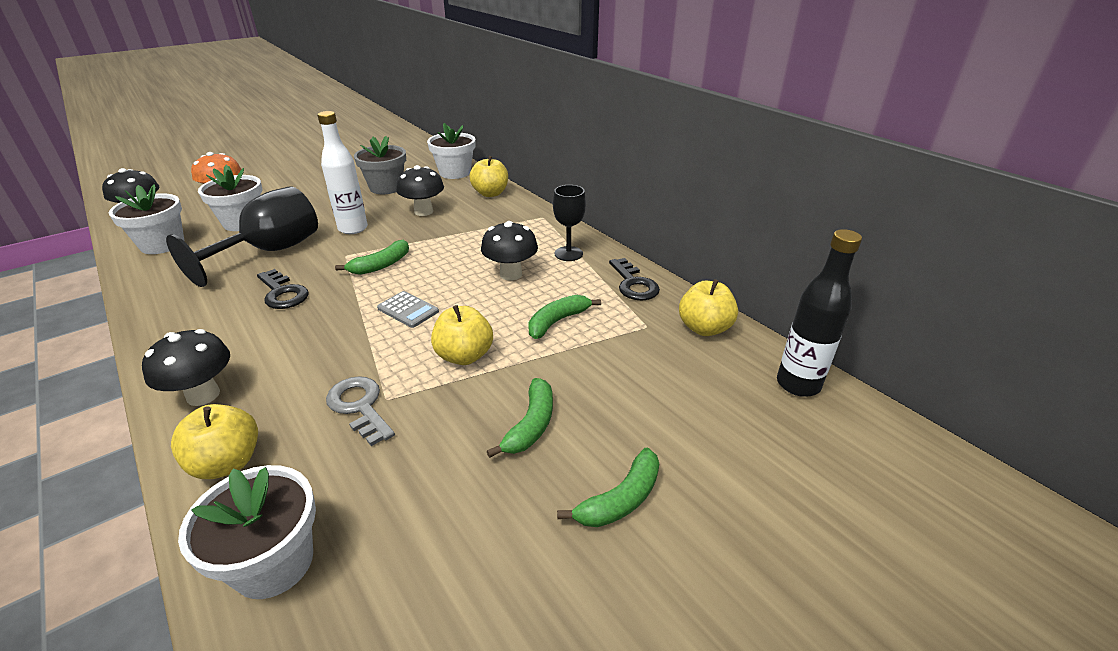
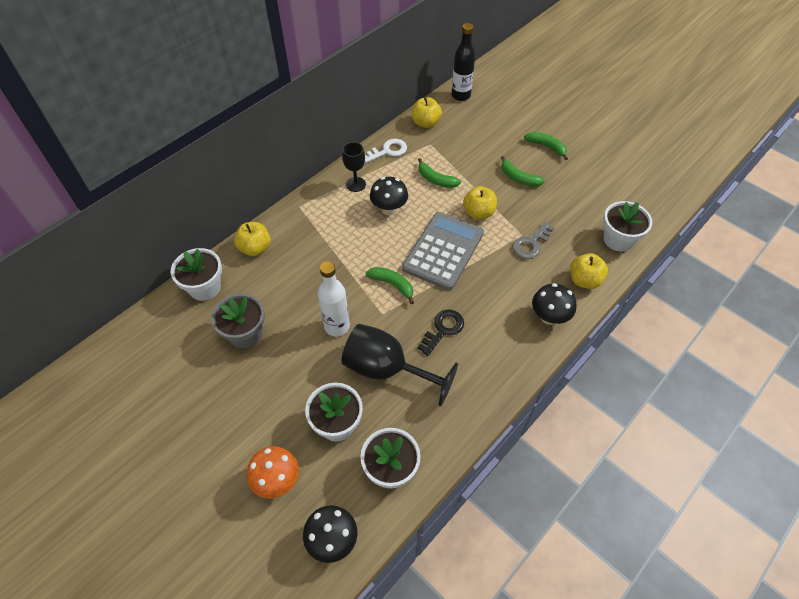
camera: 100 degrees left, 20 degrees up
grey calculator [377,291,439,328] -> grey calculator [402,212,484,290], size x2.34
black mushroom [396,165,444,216] -> none
green banana [487,378,553,458] -> green banana turned 150 degrees counterclockwise [501,156,545,187]
black key [609,258,660,301] -> white key [365,139,407,163]

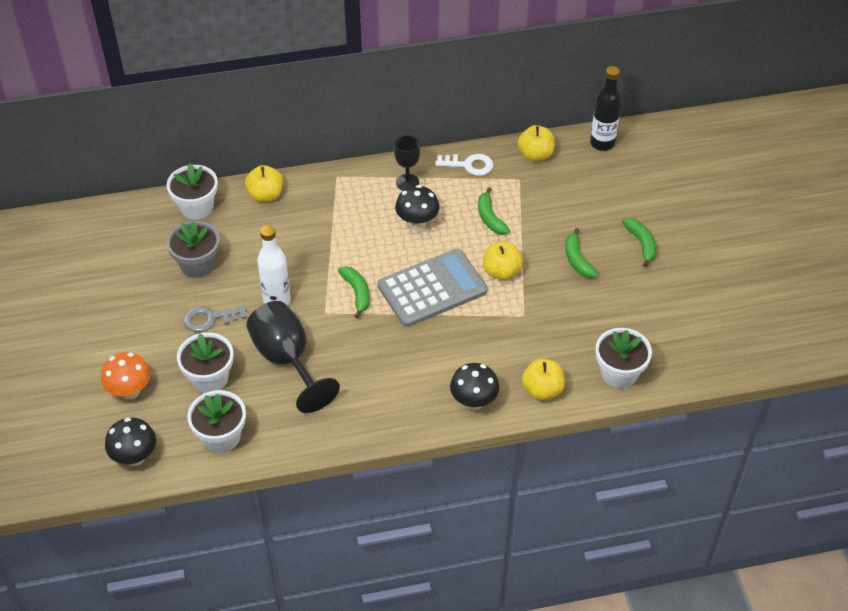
camera: 35 degrees right, 5 degrees down
black key [418,310,464,356] -> none
grey key [512,222,554,259] -> grey key moved to [183,305,247,332]

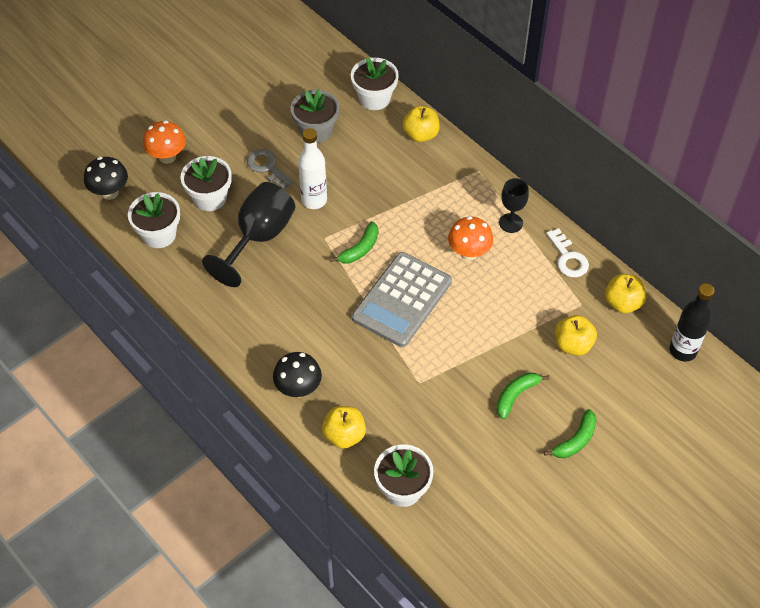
camera: 60 degrees right, 5 degrees up
grey calculator [378,249,488,327] -> grey calculator turned 90 degrees clockwise [352,252,452,347]
black mushroom [395,185,440,230] -> orange mushroom [448,216,493,261]
green banana [478,187,510,235] -> none
yellow apple [483,242,523,280] -> yellow apple moved to [555,315,597,356]

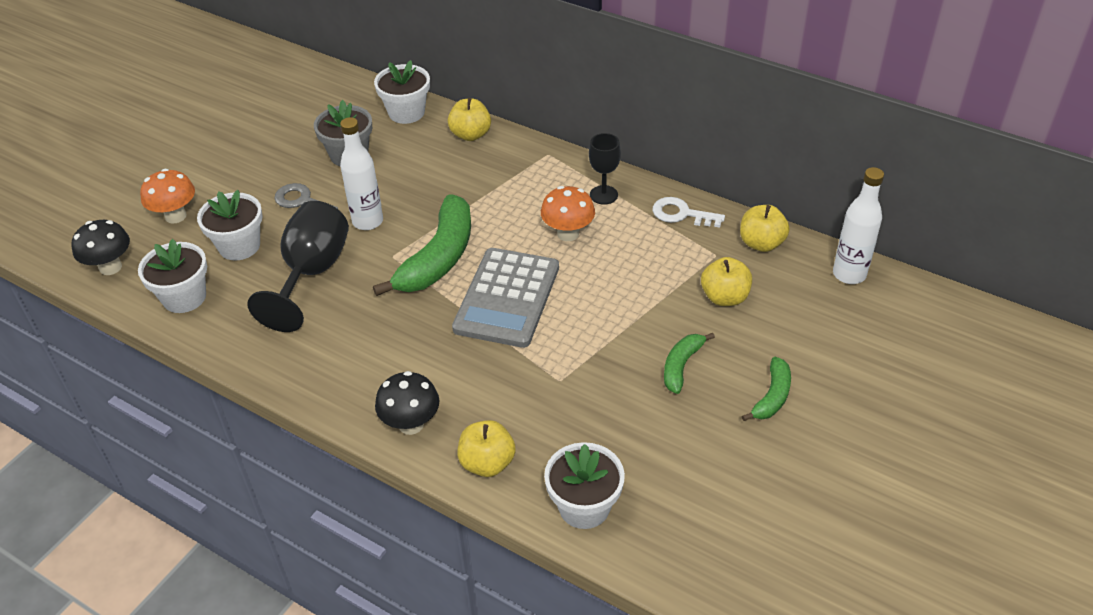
camera: 15 degrees left, 10 degrees down
green banana [330,221,378,263] -> green banana [373,194,471,296], size x1.94
white key [546,228,589,277] -> white key turned 150 degrees clockwise [653,197,725,228]
black bottle [669,283,714,362] -> white bottle [833,167,884,284]

